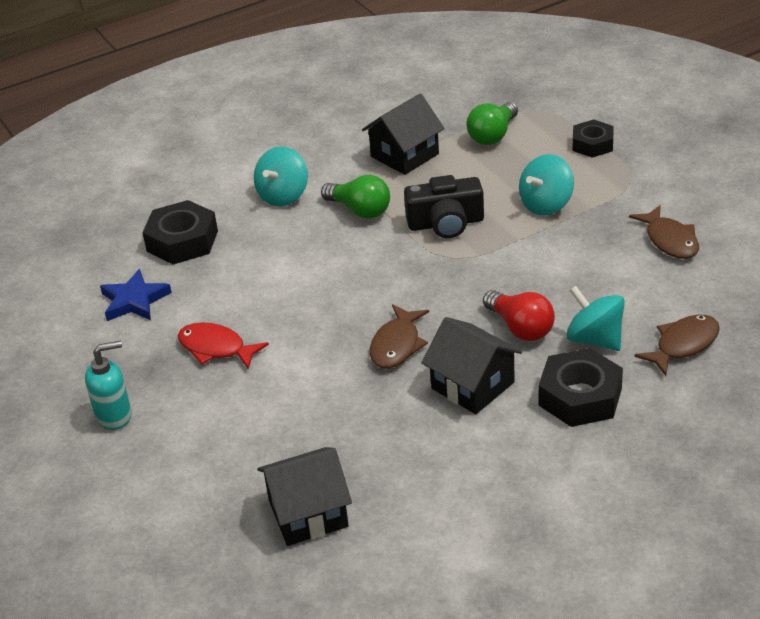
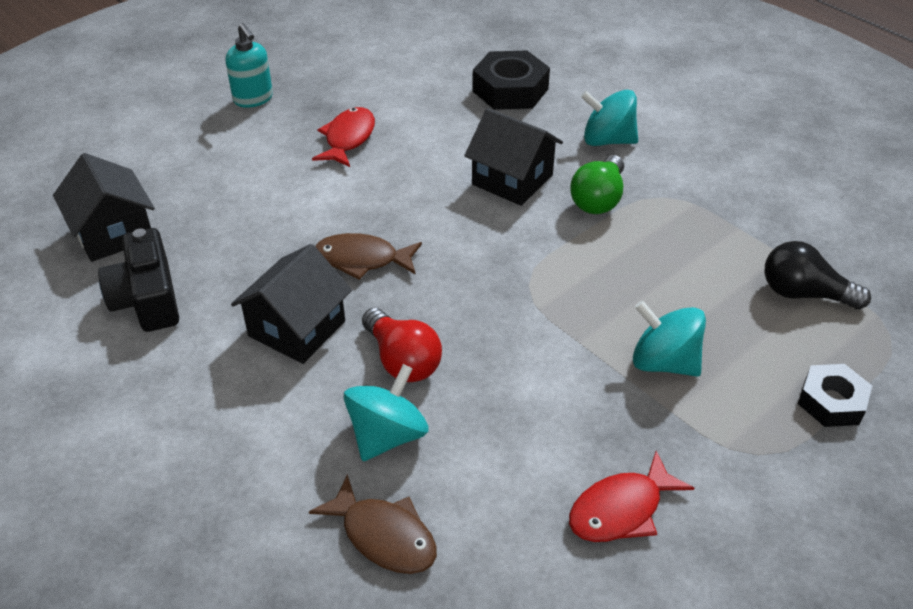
camera: 75 degrees right, 5 degrees up
blue star [100,269,172,321] -> none
black house [362,94,444,175] -> black house moved to [464,108,563,206]
black camera [404,175,484,238] -> black camera moved to [98,228,179,332]
green light bulb [466,102,518,145] -> black light bulb [764,241,871,310]
red light bulb [483,290,555,341] -> red light bulb turned 75 degrees counterclockwise [362,308,442,382]
black nut [538,348,623,427] -> none
brown fish [629,205,699,259] -> red fish [569,451,694,542]

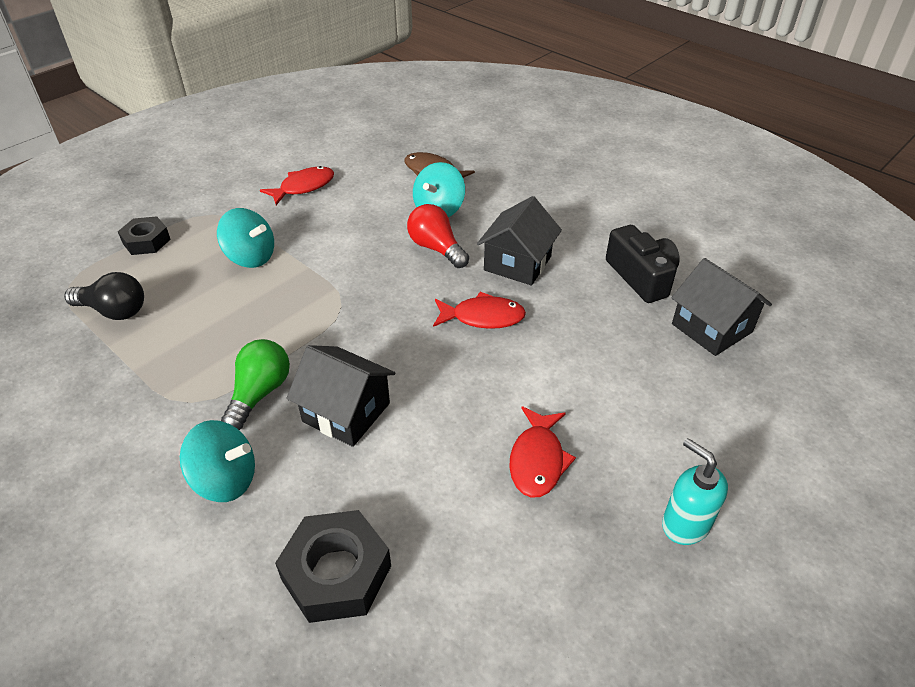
camera: 175 degrees right, 0 degrees up
brown fish [315,233,422,280] -> red fish [433,292,526,329]

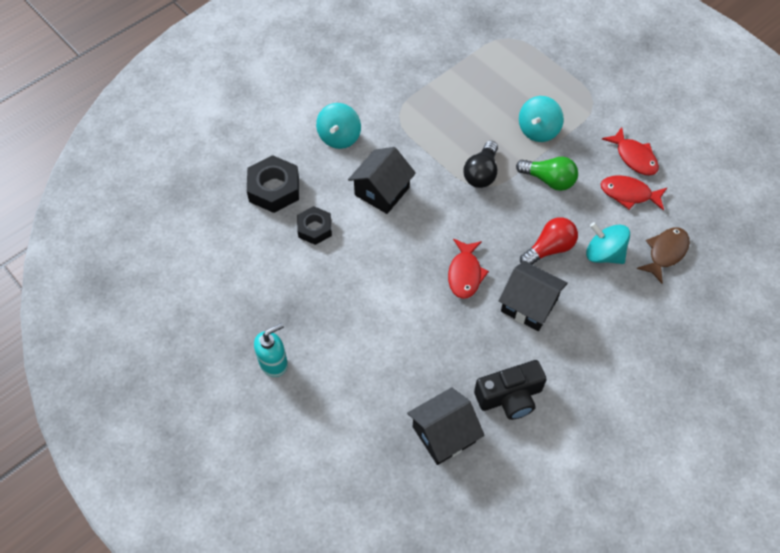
camera: 95 degrees right, 15 degrees up
black light bulb [64,272,144,320] -> black light bulb moved to [464,141,498,188]
black nut [118,216,171,255] -> black nut moved to [297,206,332,245]
green light bulb [221,339,290,430] -> green light bulb moved to [516,157,578,191]
red fish [509,406,576,498] -> red fish moved to [601,176,667,211]

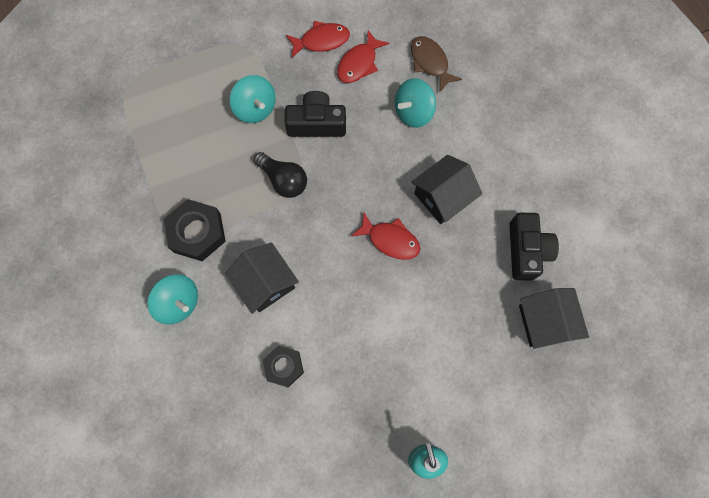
camera: 70 degrees left, 15 degrees up
black nut [247,155,299,213] -> black nut moved to [164,199,226,261]
green light bulb [516,157,578,191] -> black camera [284,91,346,137]
red light bulb [520,217,578,265] -> none

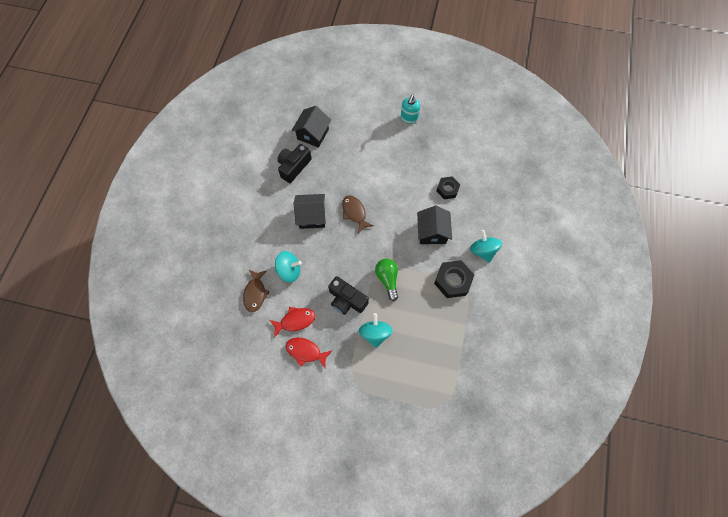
camera: 145 degrees left, 5 degrees down
black light bulb [254,152,307,198] -> green light bulb [375,259,398,301]
red fish [351,212,420,260] -> brown fish [342,195,374,234]

